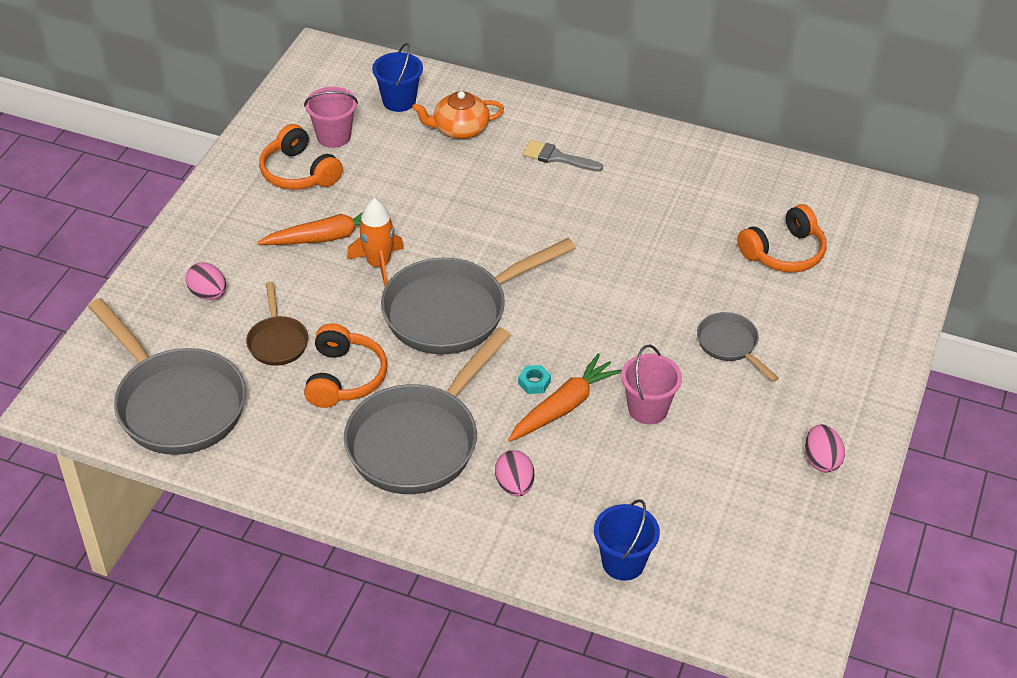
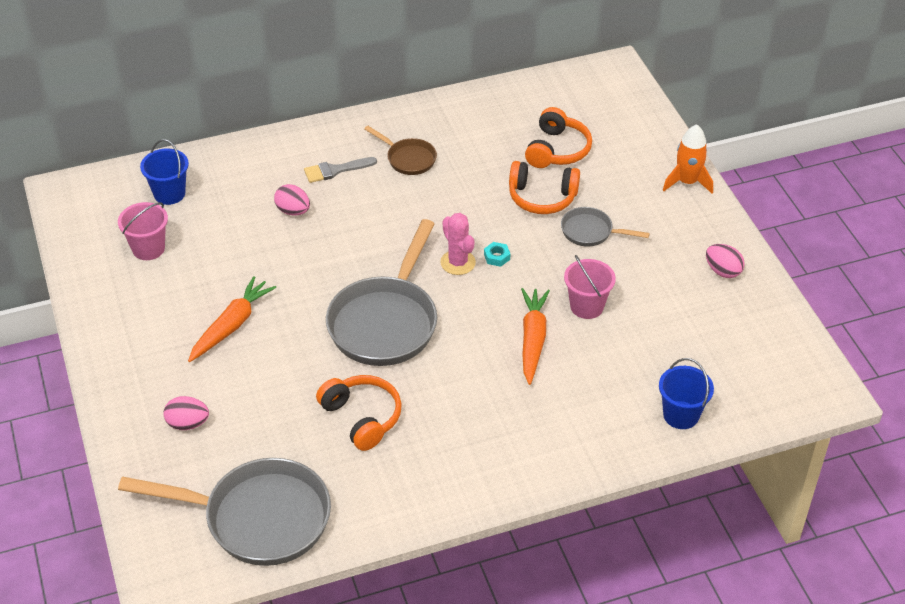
camera: 40 degrees left, 0 degrees up
brown pan [246,282,308,366] -> brown pan moved to [364,126,437,175]
orange headphones [259,124,343,190] -> orange headphones moved to [509,161,580,214]
grey pan [344,327,511,494] -> none
orange rocket [347,198,404,286] -> orange rocket moved to [663,124,713,193]
orange teapot [412,91,504,139] -> none
pink egg [495,450,534,496] -> pink egg moved to [274,184,310,215]
turquoise nut [518,365,551,394] -> turquoise nut moved to [484,242,510,267]
none -> pink cactus [440,213,476,275]

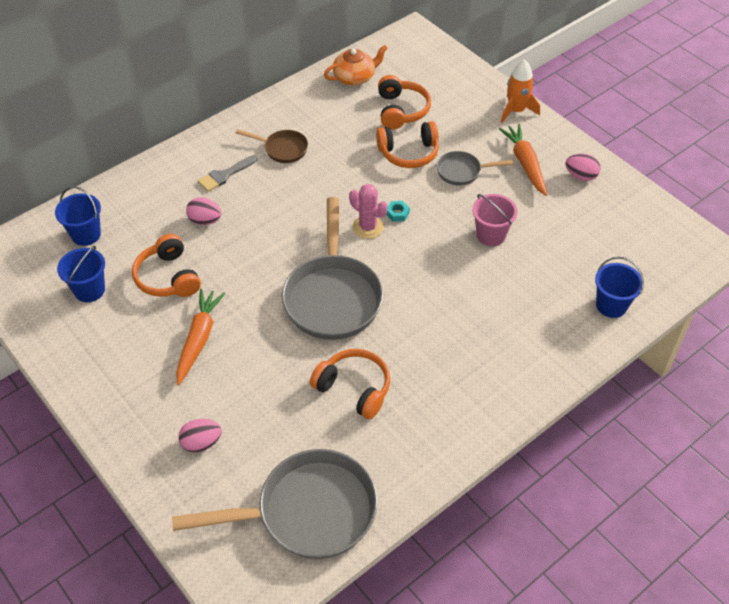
camera: 20 degrees left, 5 degrees up
pink bucket [118,202,168,260] -> blue bucket [57,246,105,302]
orange carrot [521,288,550,385] -> orange carrot moved to [499,124,547,196]
none -> orange headphones [132,234,201,297]
none -> orange teapot [324,45,388,86]

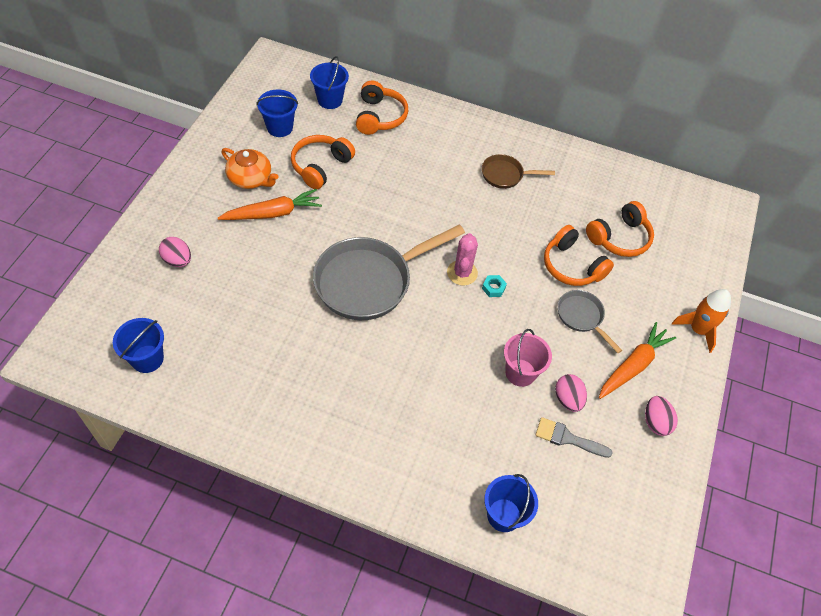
camera: 55 degrees right, 5 degrees up
grey pan [172,449,378,559] -> blue bucket [113,318,164,373]
pink egg [186,197,222,225] -> pink egg moved to [555,374,587,412]
grey brush [198,155,257,192] -> grey brush moved to [535,417,613,458]
brown pan [236,129,308,163] -> brown pan turned 105 degrees clockwise [482,154,555,189]
orange headphones [310,349,390,419] -> orange headphones moved to [356,81,408,135]
orange teapot [324,45,388,86] -> orange teapot moved to [221,148,279,189]

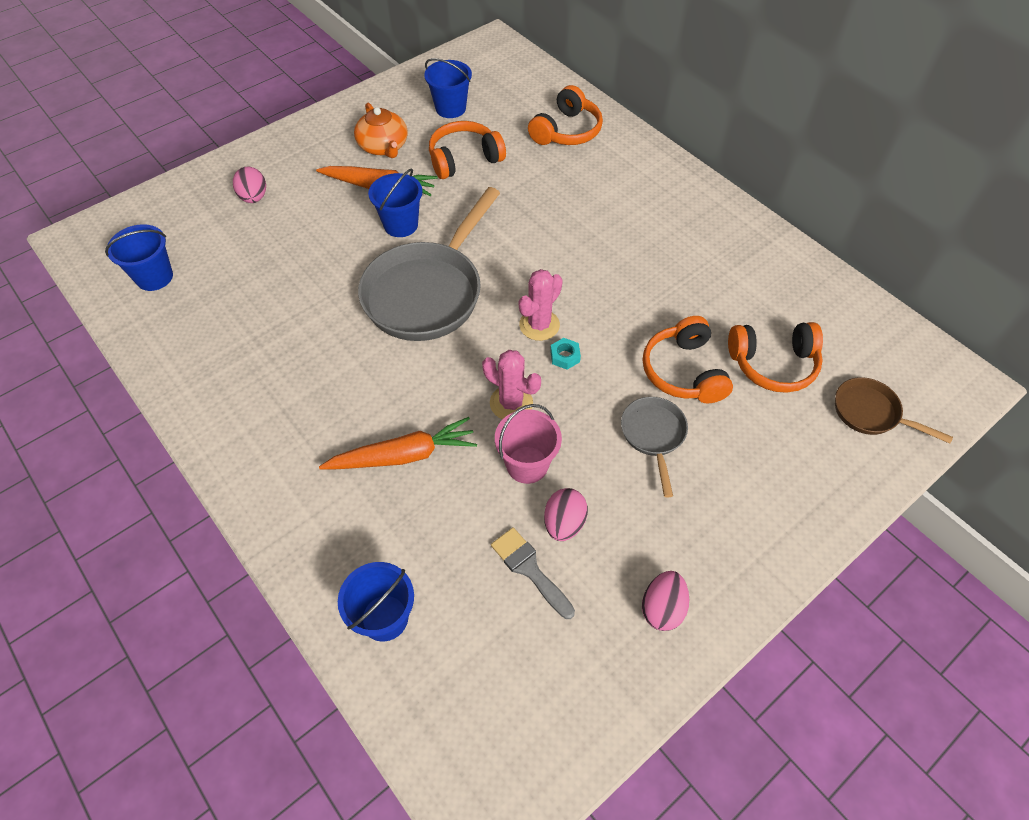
camera: 35 degrees right, 0 degrees up
blue bucket [310,56,349,109] -> blue bucket moved to [368,168,423,237]
grey pan [313,224,465,320] -> grey pan turned 60 degrees counterclockwise [358,187,500,341]
brown pan [482,154,555,189] -> brown pan moved to [835,377,953,444]
orange carrot [599,322,676,399] -> orange carrot moved to [319,417,477,469]
orange rocket [672,289,731,353] -> none
none -> pink cactus [482,350,541,419]

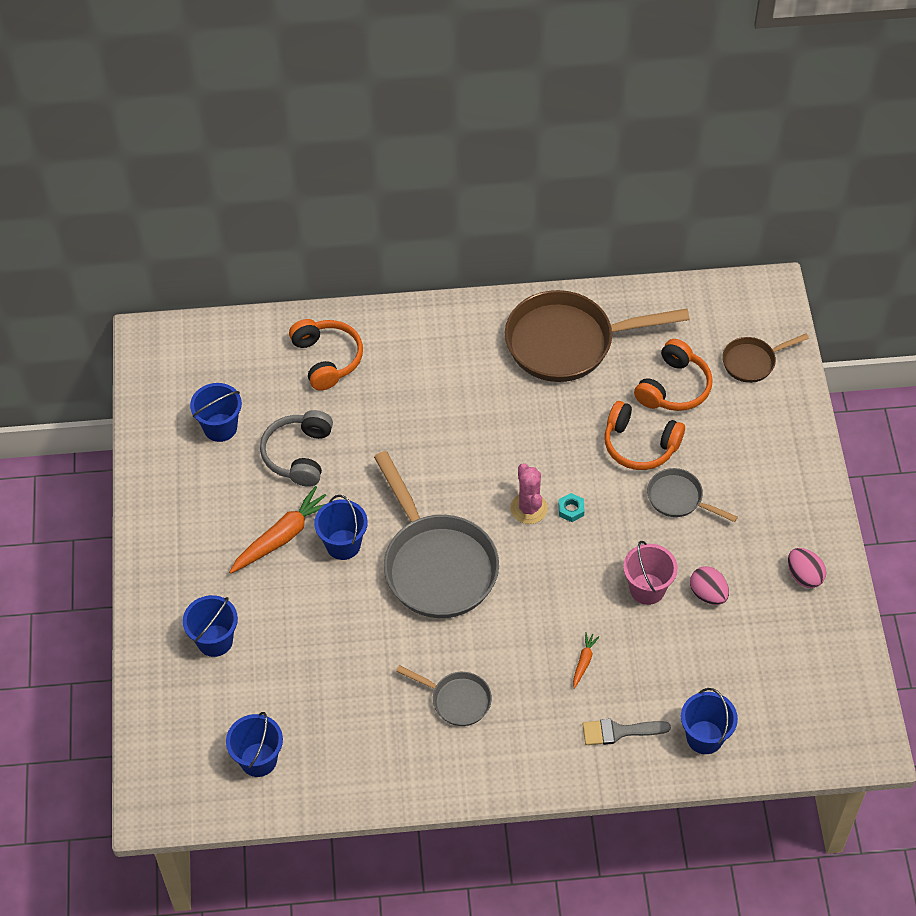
camera: 55 degrees left, 0 degrees up
pink egg [233,167,266,203] -> blue bucket [183,595,238,657]
orange carrot [319,417,477,469] -> orange carrot [573,632,600,689], size x0.48
orange teapot [354,103,407,158] -> none
orange headphones [429,121,506,179] -> grey headphones [260,410,333,487]
pink cactus [482,350,541,419] -> none
grey brush [491,527,575,619] -> grey brush moved to [582,719,671,745]
none -> grey pan [396,665,492,726]
none -> brown pan [505,290,690,382]

